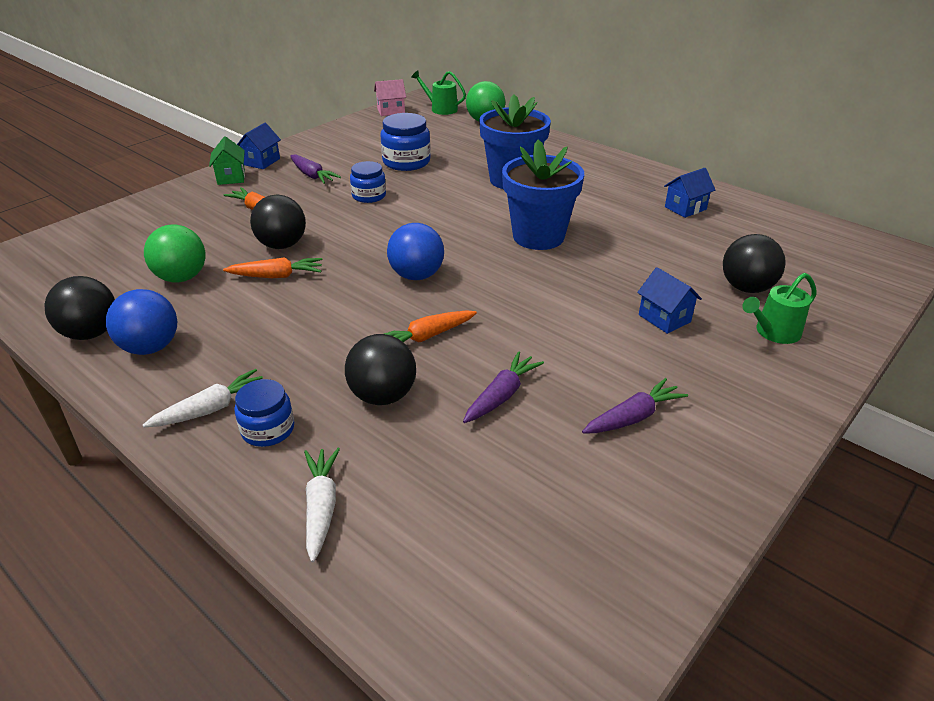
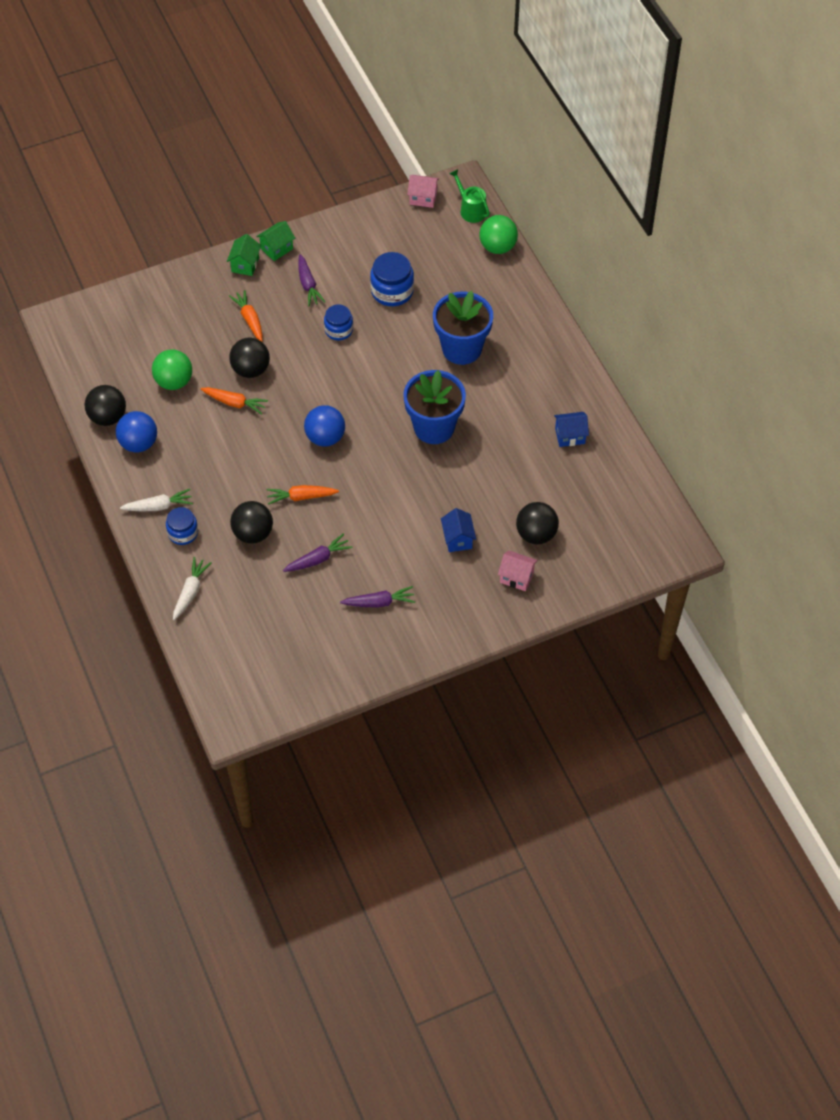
camera: 25 degrees right, 20 degrees up
blue house [237,123,281,169] -> green house [256,221,295,261]
green watering can [742,273,817,344] -> pink house [498,550,538,591]

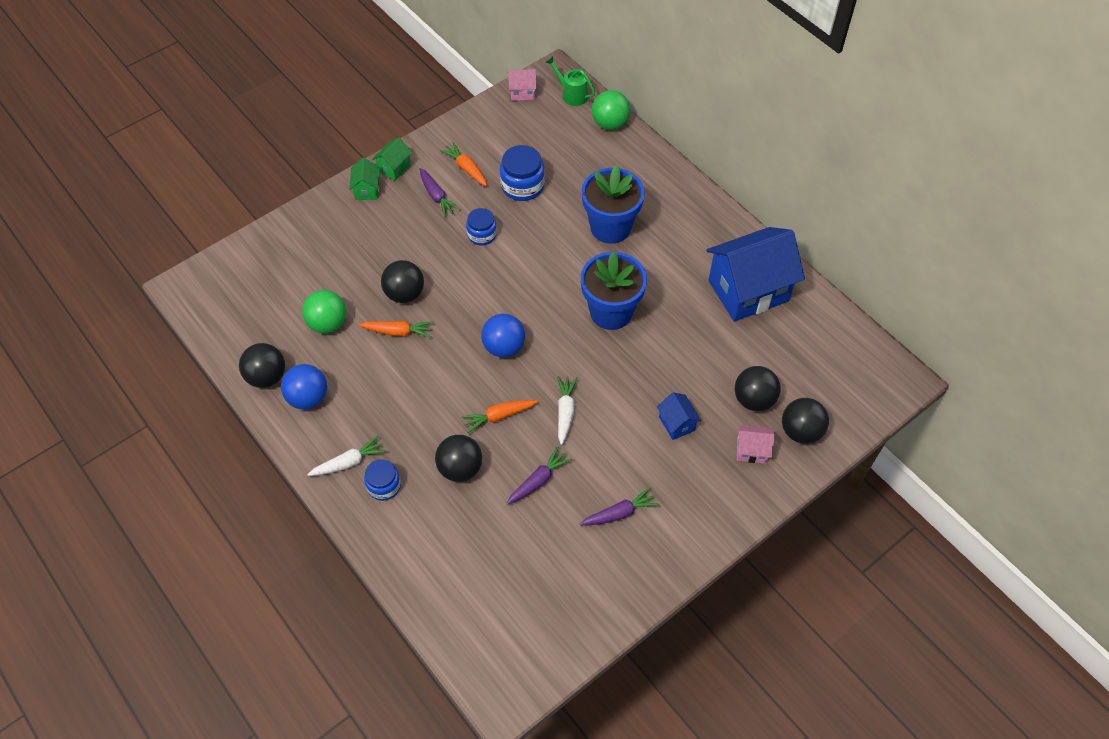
camera: 15 degrees left, 0 degrees up
white carrot [173,557,212,620] -> white carrot moved to [557,376,577,445]
orange carrot [229,290,263,342] -> orange carrot moved to [440,142,488,186]
blue house [554,412,589,447] -> blue house [706,227,805,321], size x2.31
none -> black ball [782,398,829,444]

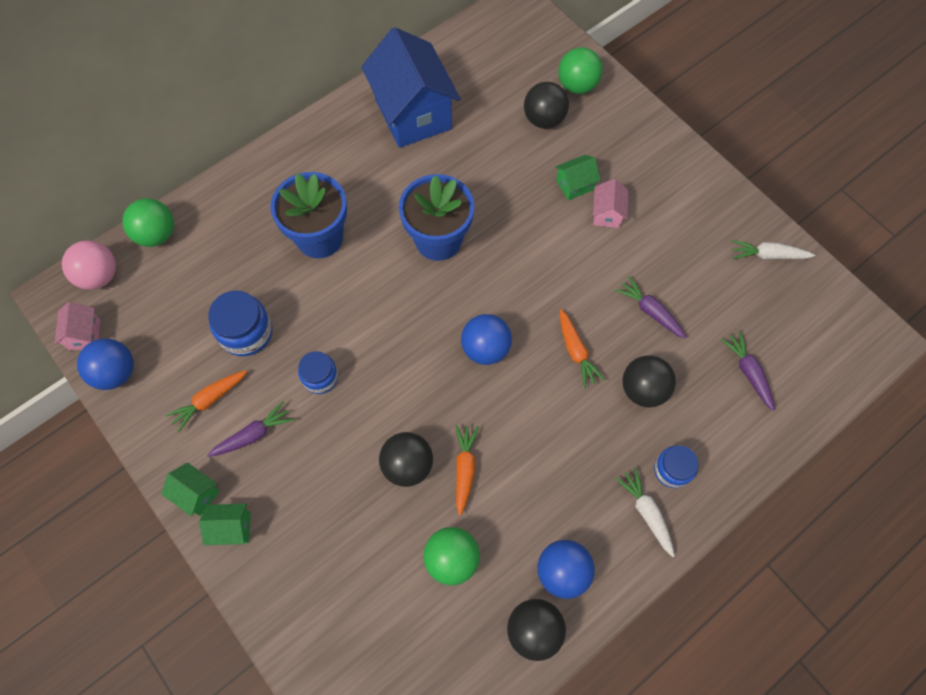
camera: 90 degrees left, 10 degrees up
green watering can [546,56,595,106] -> pink ball [62,240,116,290]
white carrot [557,376,577,445] -> white carrot moved to [732,240,815,260]
purple carrot [580,487,659,525] -> purple carrot moved to [721,331,775,411]
blue house [657,392,701,440] -> green house [555,155,601,200]
pink house [737,425,775,464] -> pink house moved to [593,179,629,228]
black ball [782,398,829,444] -> green ball [558,47,603,94]
none -> blue ball [77,338,134,390]

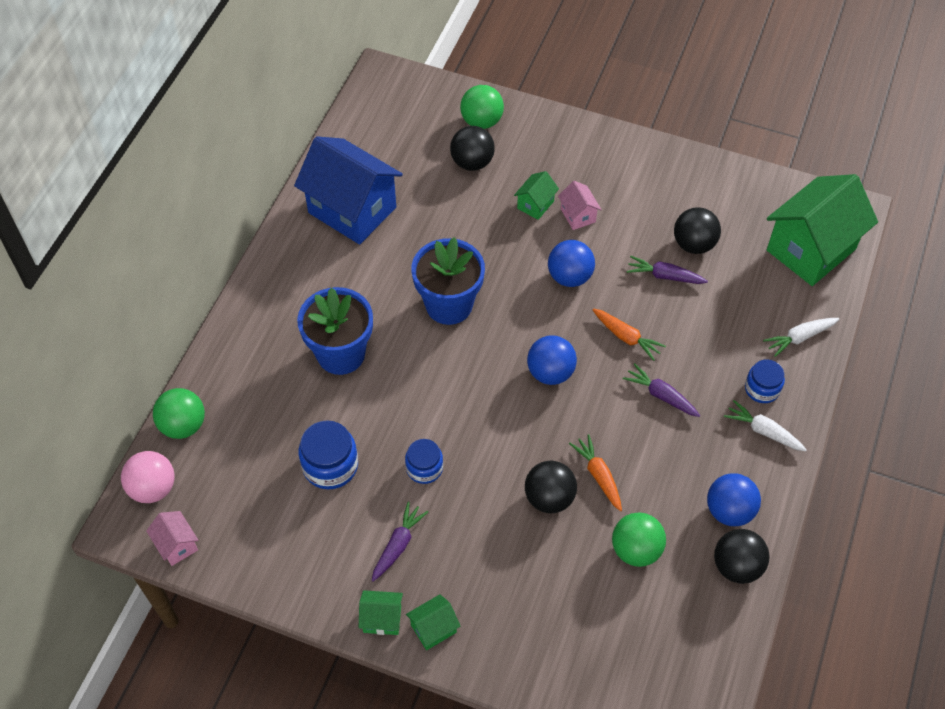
camera: 30 degrees left, 10 degrees down
blue ball [77,338,134,390] -> blue ball moved to [548,240,595,287]
orange carrot [166,370,247,432] -> none
black ball [622,355,676,408] -> black ball moved to [674,207,721,254]
purple carrot [721,331,775,411] -> purple carrot moved to [623,363,700,417]
white carrot [732,240,815,260] -> white carrot moved to [763,318,839,357]
none -> green house [767,174,878,286]

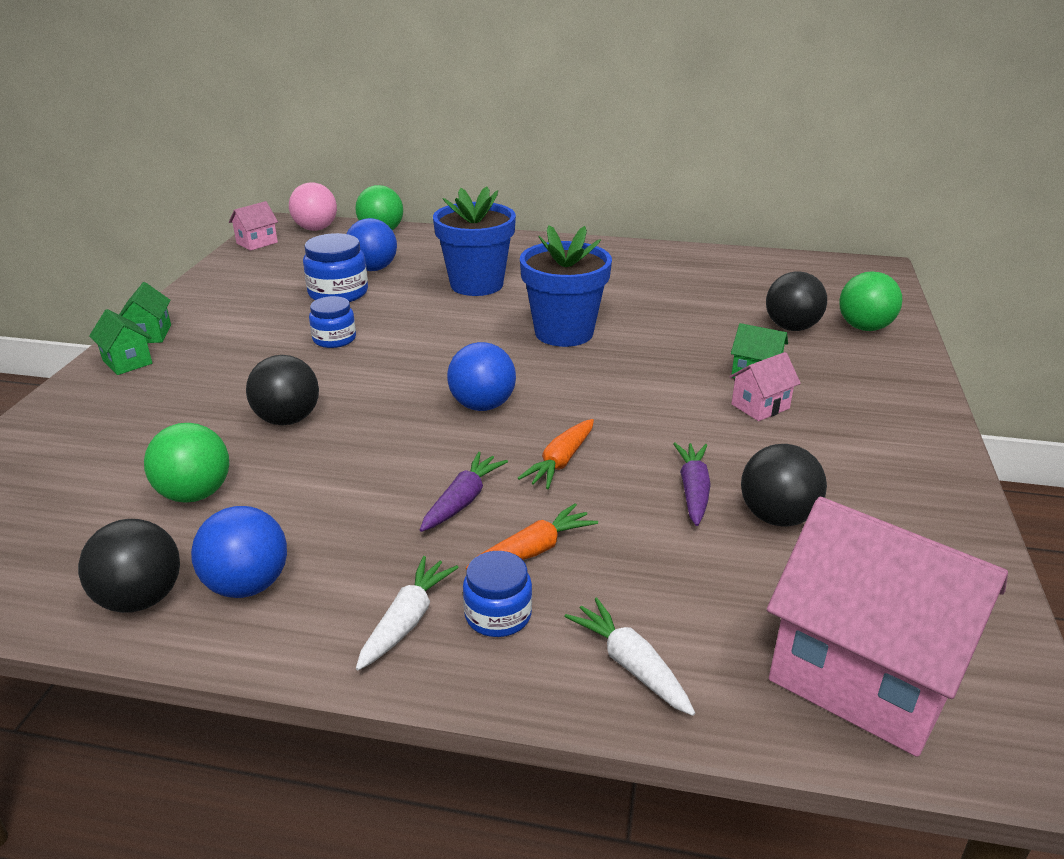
camera: 80 degrees right, 25 degrees down
blue house [294,136,403,244] -> none
purple carrot [372,502,428,582] -> none
blue ball [548,240,595,287] -> blue ball moved to [347,218,397,271]
orange carrot [569,434,622,511] -> orange carrot moved to [466,503,598,570]
green house [767,174,878,286] -> pink house [767,497,1008,757]

